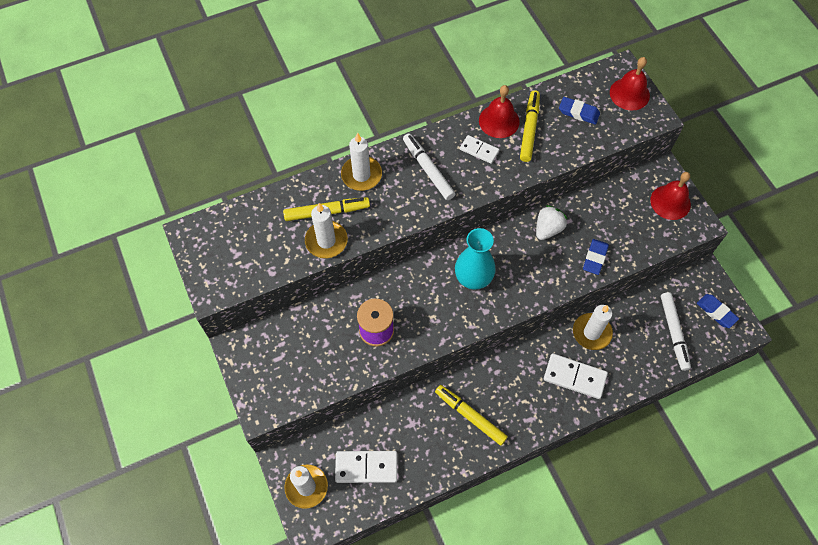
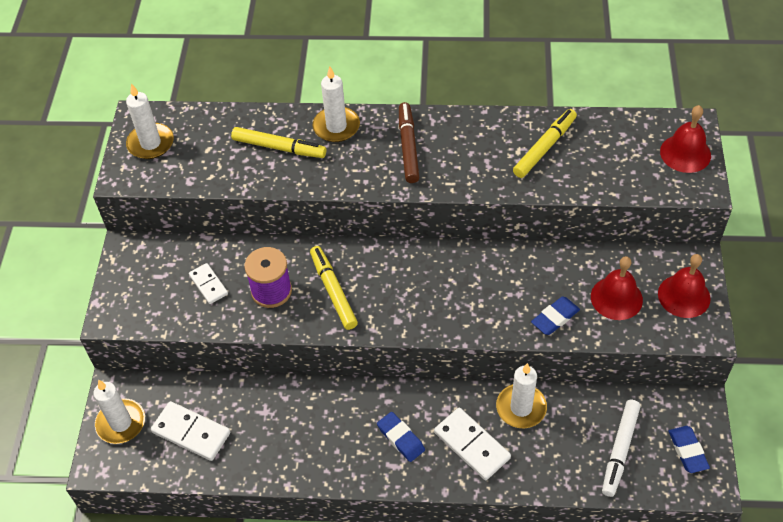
camera: 30 degrees right, 10 degrees down
white candle [305,203,348,258] -> white candle moved to [126,83,174,159]
white marker [403,133,455,200] -> brown marker [399,102,419,183]
yellow marker [435,385,508,445] -> yellow marker moved to [310,246,358,330]
turquoise vase [455,228,496,290] -> none
white domino [460,135,499,164] -> white domino moved to [189,263,228,304]
red bell [479,85,519,138] -> red bell moved to [591,256,643,320]
white strawberry [536,205,567,240] -> none
blue eraser [559,97,600,125] -> blue eraser moved to [377,412,425,462]

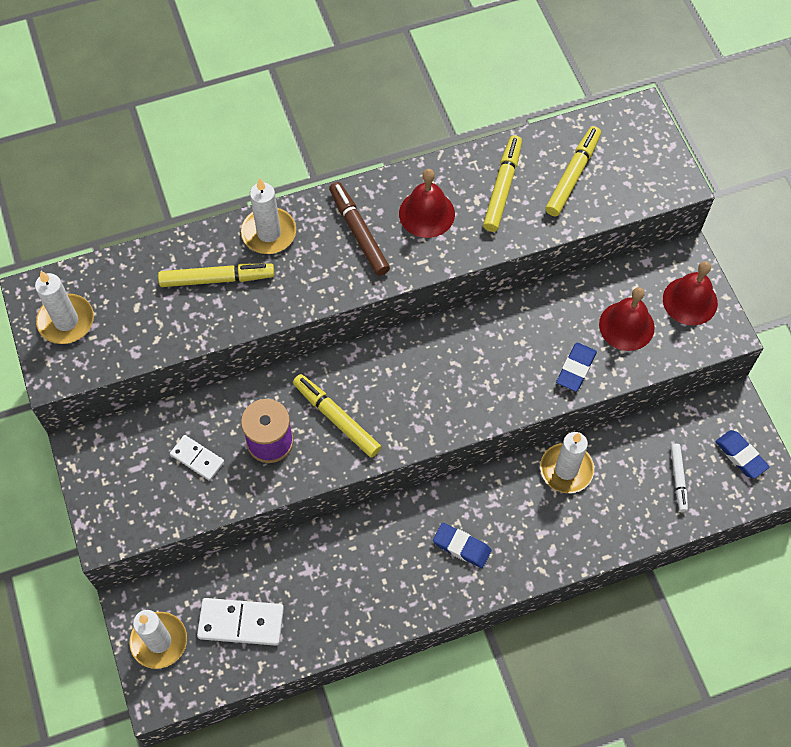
camera: 25 degrees left, 10 degrees up
white domino [434,407,511,480] -> none
white marker [602,400,641,497] -> white marker [671,444,688,512], size x0.64
red bell [660,105,711,173] -> red bell moved to [399,169,455,238]
none -> yellow marker [545,126,601,216]

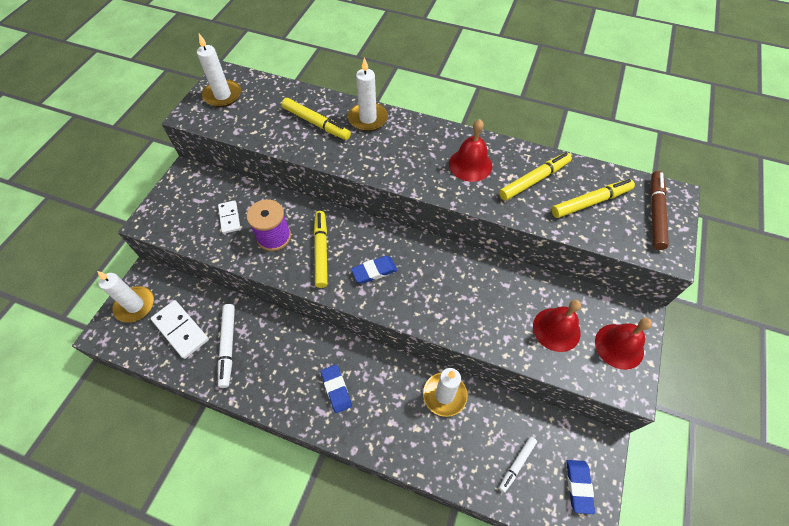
camera: 40 degrees right, 5 degrees down
brown marker [329,182,390,276] -> brown marker moved to [650,171,669,250]
blue eraser [556,343,597,392] -> blue eraser moved to [351,256,397,284]
none -> white marker [218,304,235,388]

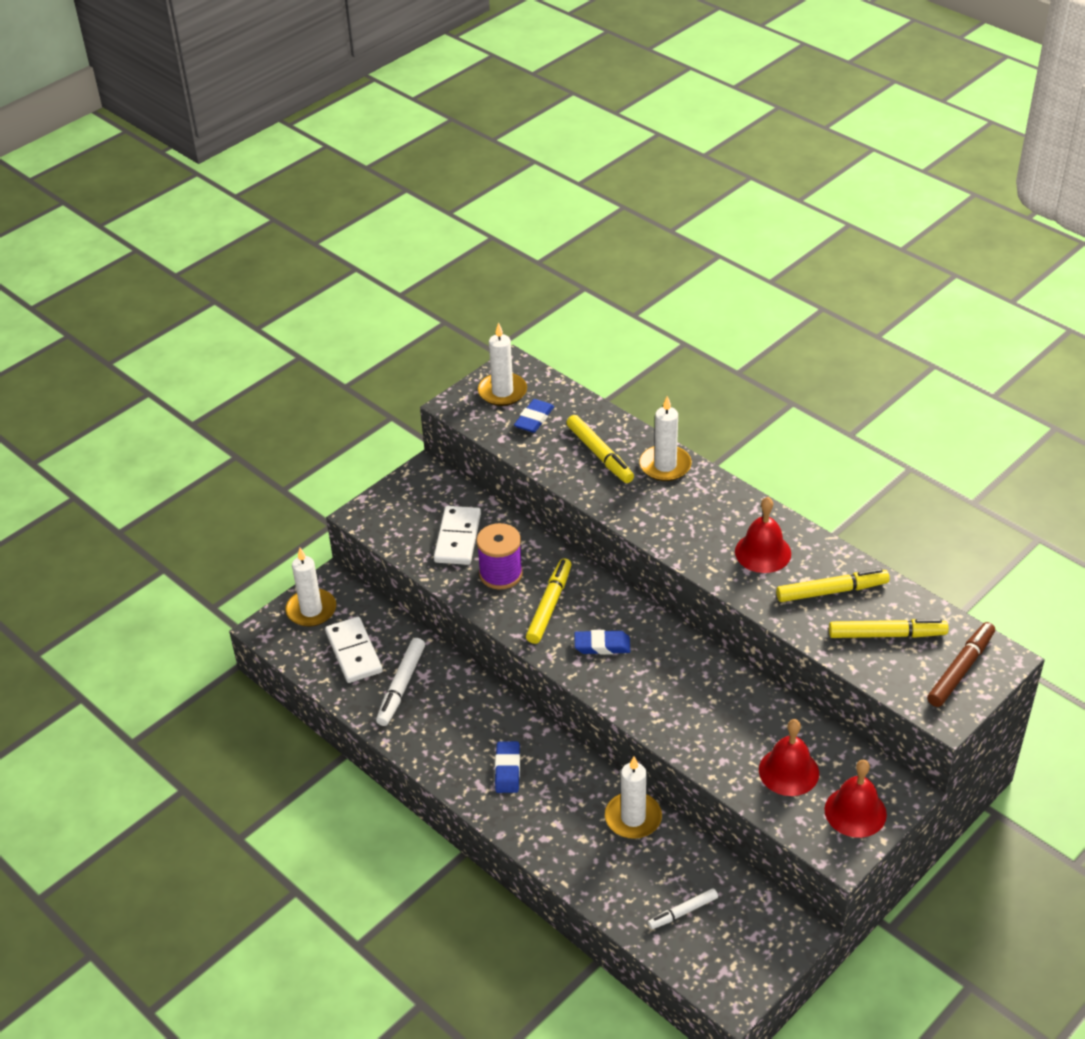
camera: 25 degrees right, 15 degrees down
white domino [218,200,241,234] -> white domino [434,506,481,565], size x1.62
blue eraser [566,460,595,514] -> blue eraser moved to [514,399,554,433]

